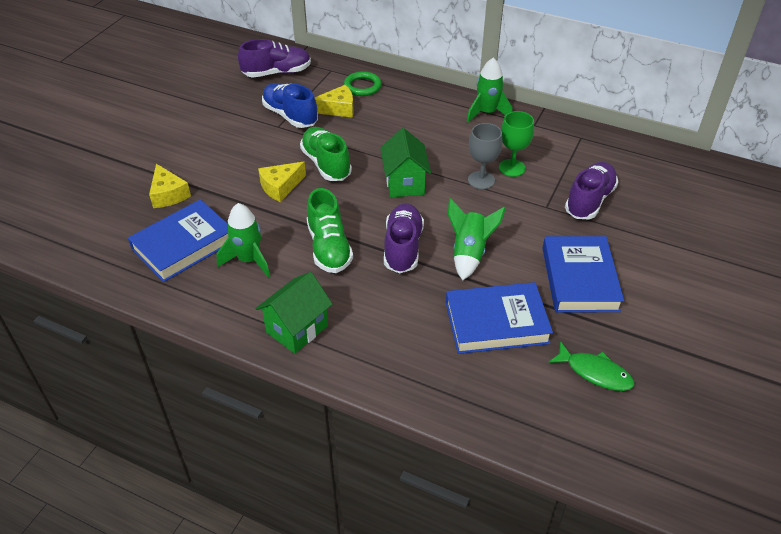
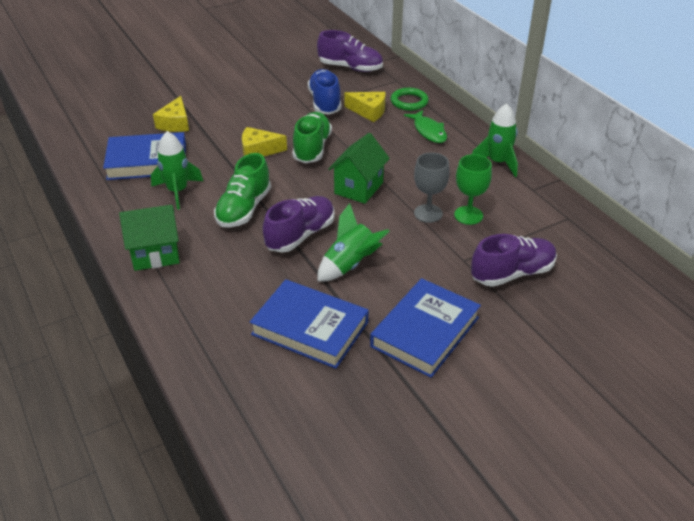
camera: 35 degrees right, 5 degrees down
green fish [548,341,634,391] -> green fish moved to [404,110,447,143]

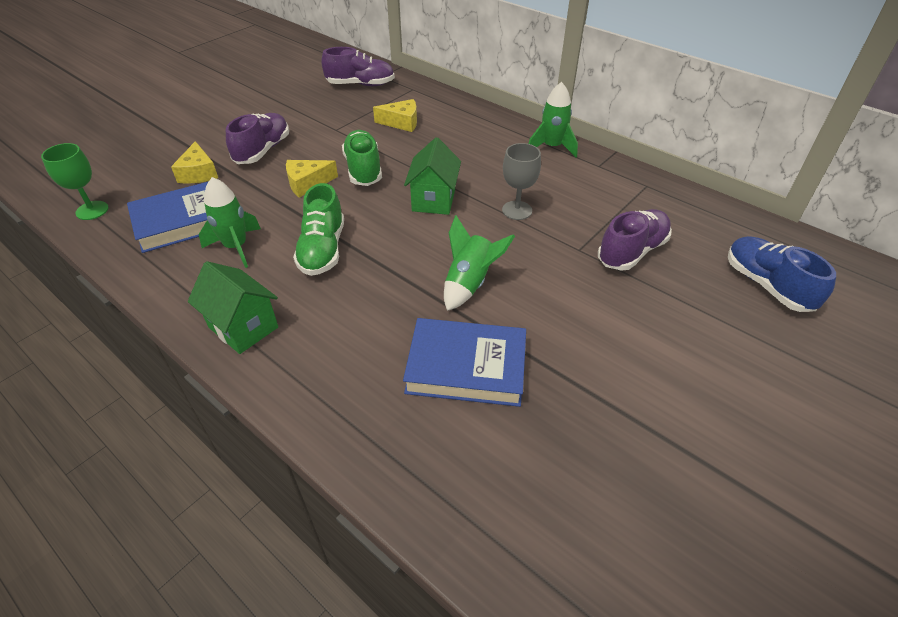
camera: 20 degrees left, 5 degrees up
green house [119,205,180,271] -> green house turned 75 degrees clockwise [188,261,278,354]
purple shoe [263,196,335,253] -> purple shoe moved to [226,113,289,164]
blue shoe [308,69,341,115] -> blue shoe moved to [728,236,836,312]
blue book [370,278,481,378] -> none
green ring [391,88,429,111] -> none
green fish [404,110,447,143] -> none
green goblet [454,154,492,225] -> green goblet moved to [41,143,109,220]

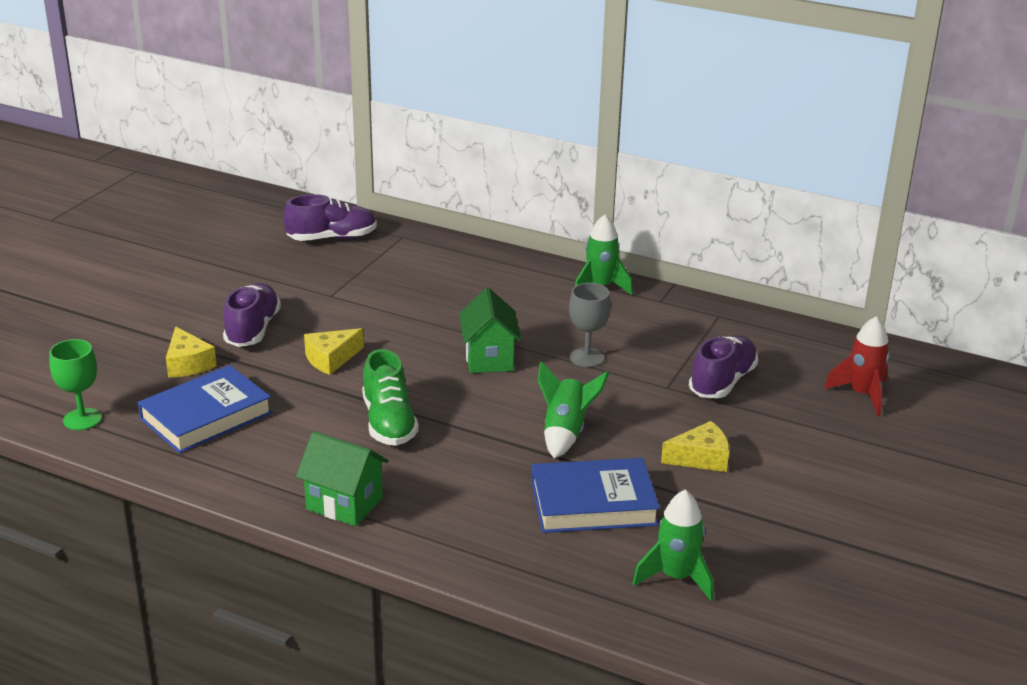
camera: 15 degrees left, 15 degrees down
green rocket [199,177,261,268] -> green rocket moved to [633,489,714,601]
green shoe [342,130,382,186] -> none
yellow cheese [373,99,417,132] -> yellow cheese moved to [661,421,729,472]
blue shoe [728,236,836,312] -> red rocket [824,316,890,416]

